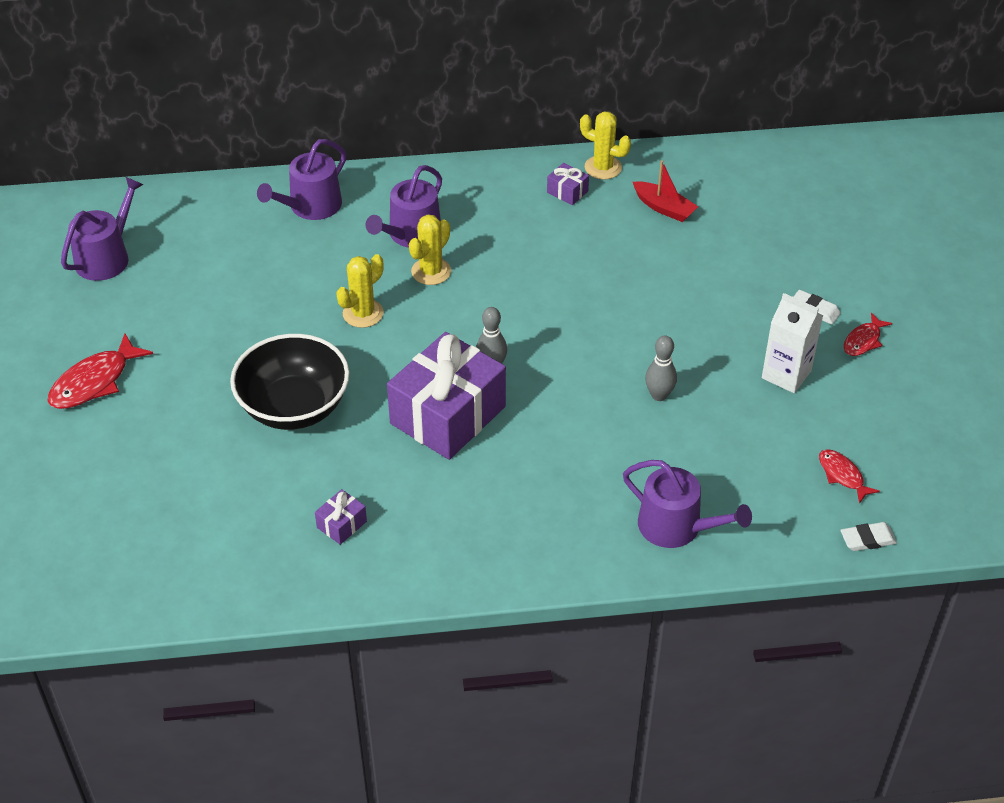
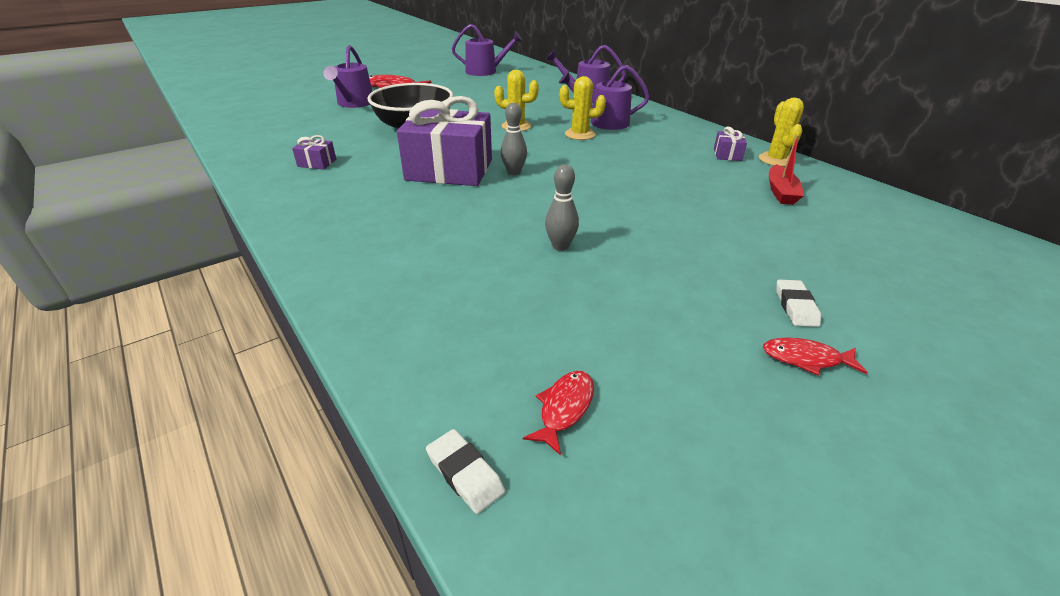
camera: 60 degrees right, 10 degrees down
purple watering can [623,460,752,548] -> purple watering can moved to [323,45,373,108]
white carton [762,293,823,393] -> none

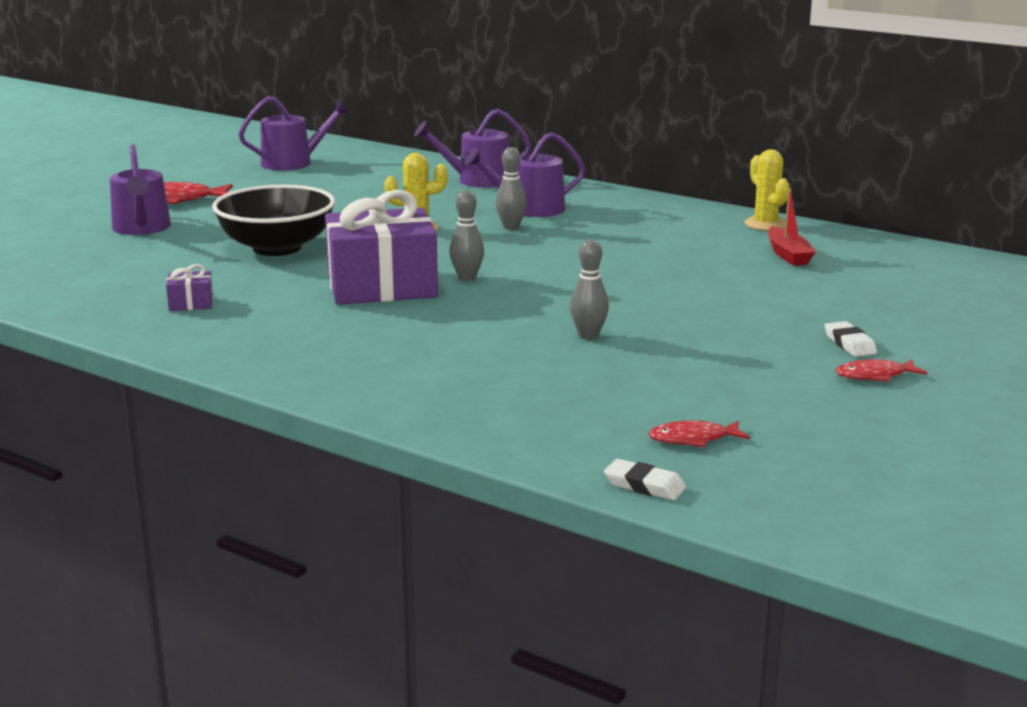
camera: 20 degrees left, 15 degrees down
red fish [523,371,594,455] -> red fish turned 105 degrees counterclockwise [649,420,750,447]
yellow cactus [560,76,606,140] -> grey bowling pin [496,147,527,230]
purple gift [714,127,747,161] -> none

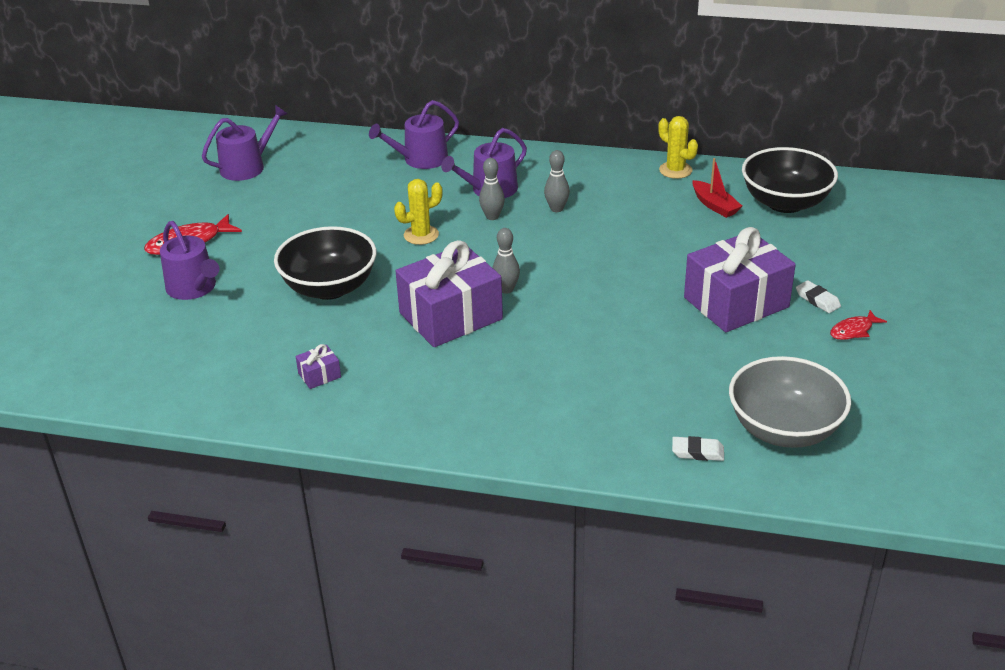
camera: 20 degrees left, 15 degrees up
grey bowling pin [570,239,609,339] -> grey bowling pin moved to [544,150,570,212]
white eraser [604,459,686,501] -> white eraser moved to [672,436,724,461]
red fish [649,420,750,447] -> grey bowl [729,356,851,448]
none -> purple gift [684,227,796,332]
none -> black bowl [742,147,838,213]

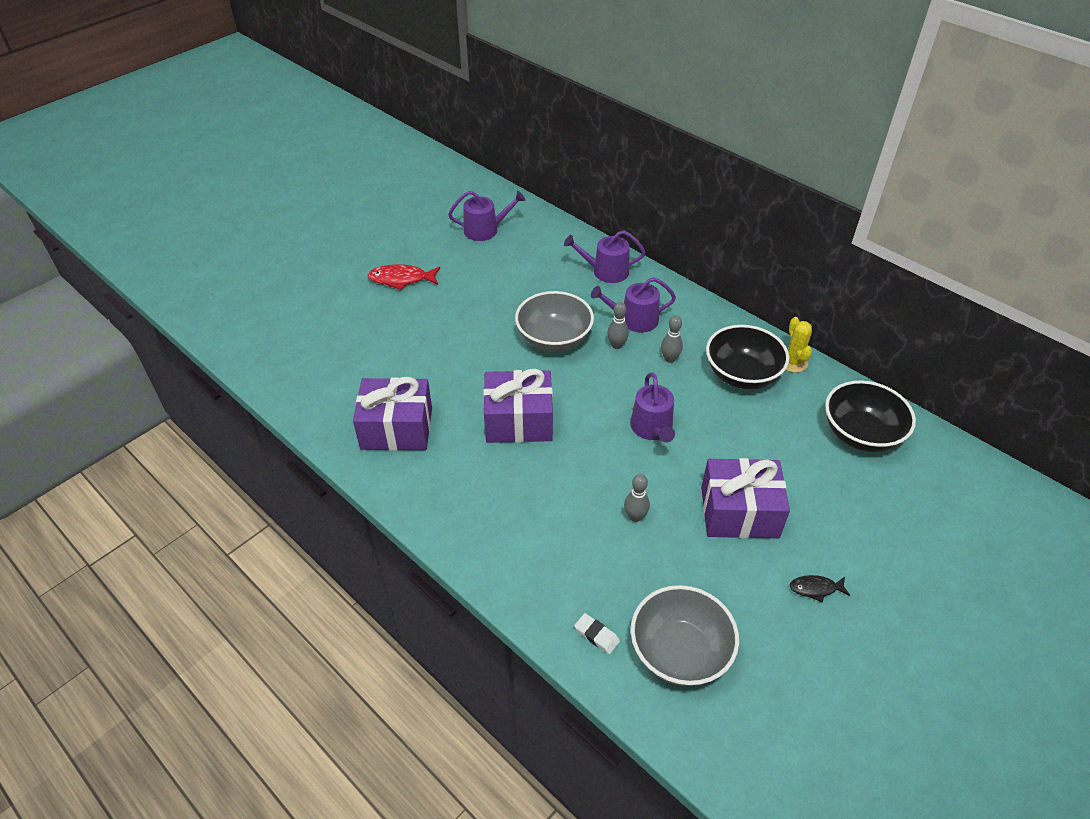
camera: 30 degrees right, 10 degrees up
purple watering can [160,221,219,300] -> purple watering can moved to [630,373,675,442]
black bowl [274,226,376,300] -> black bowl moved to [706,325,789,390]
purple gift [295,344,341,389] -> purple gift [353,377,432,451], size x2.48
yellow cactus [394,179,443,245] -> grey bowl [515,291,594,352]
grey bowling pin [492,228,520,294] -> grey bowling pin moved to [624,474,650,522]
red boat [692,158,742,218] -> none
white eraser [796,280,841,313] -> none
red fish [830,310,887,340] -> black fish [790,575,851,603]

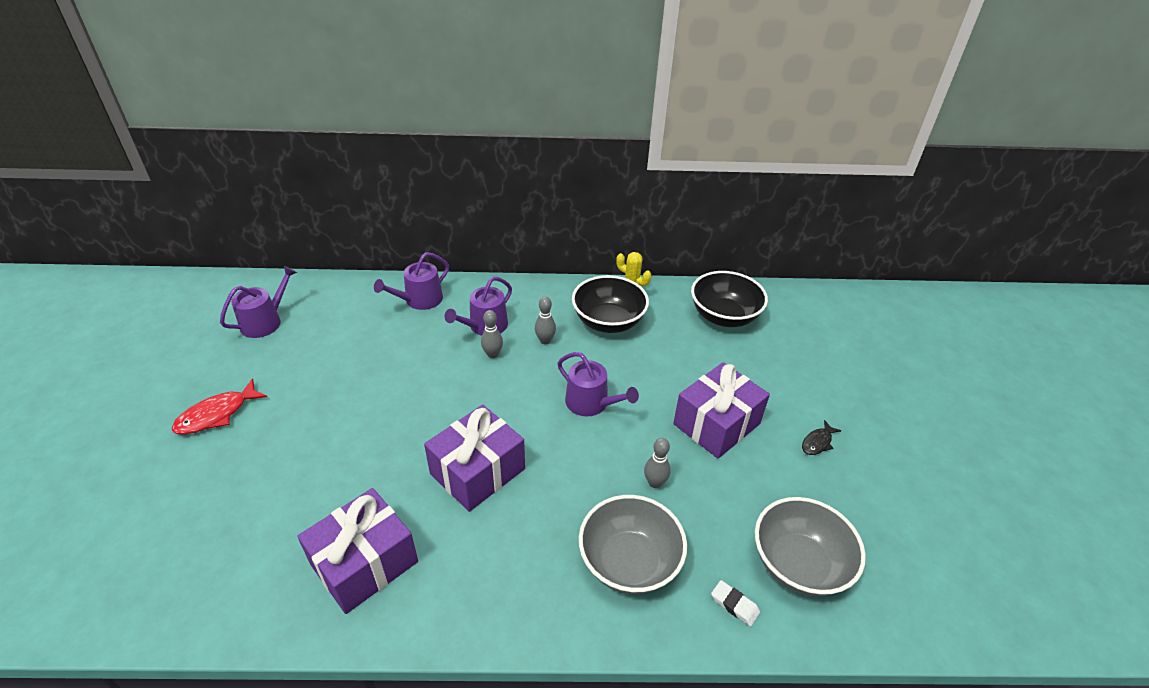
camera: 45 degrees left, 5 degrees down
grey bowl [515,291,594,352] -> grey bowl moved to [579,495,687,594]
white eraser [574,613,620,654] -> white eraser turned 45 degrees clockwise [711,580,760,627]

